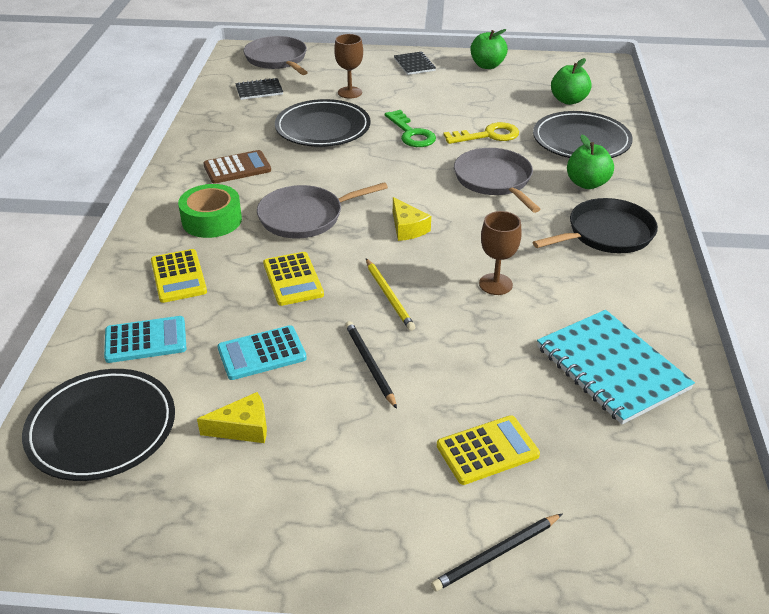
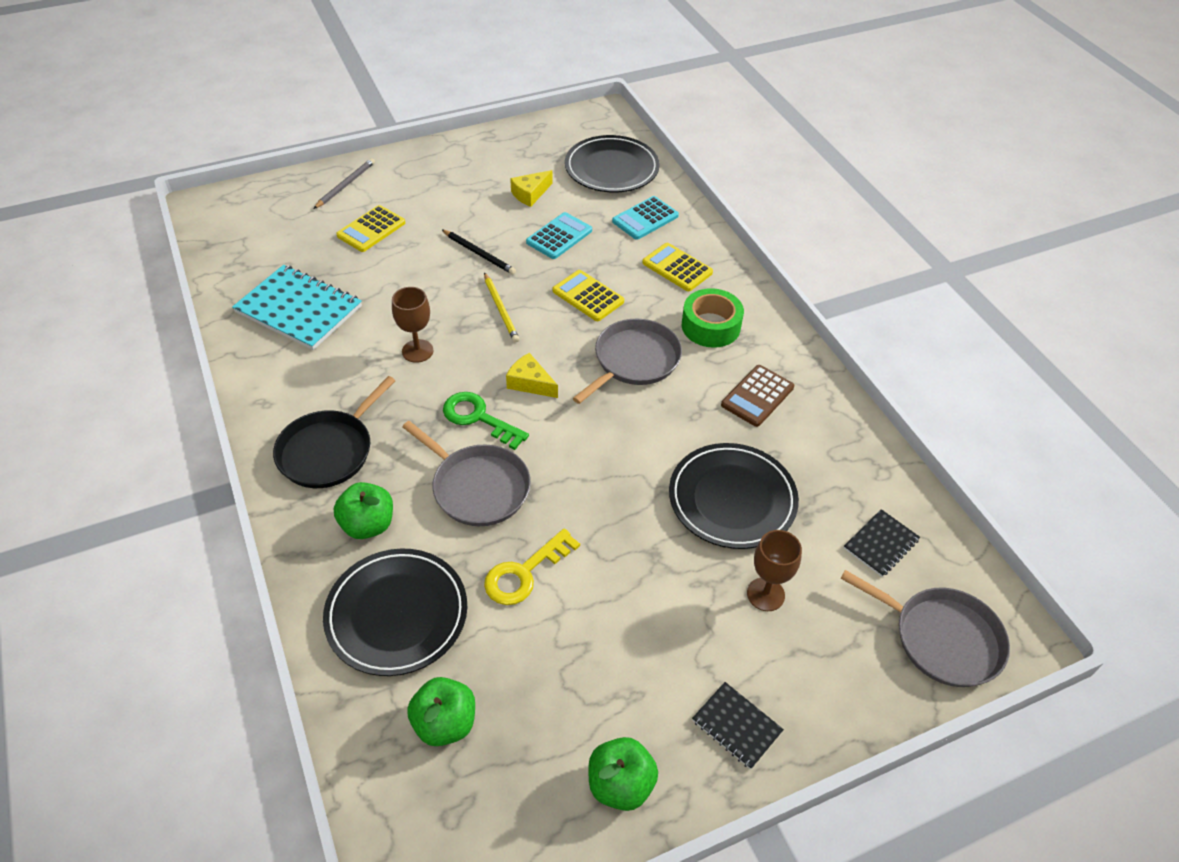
camera: 150 degrees right, 10 degrees up
yellow pencil [366,259,415,331] -> yellow pencil turned 150 degrees counterclockwise [484,272,519,343]
green key [385,110,436,147] -> green key moved to [443,392,529,450]
black pencil [431,514,562,591] -> grey pencil [313,158,375,209]

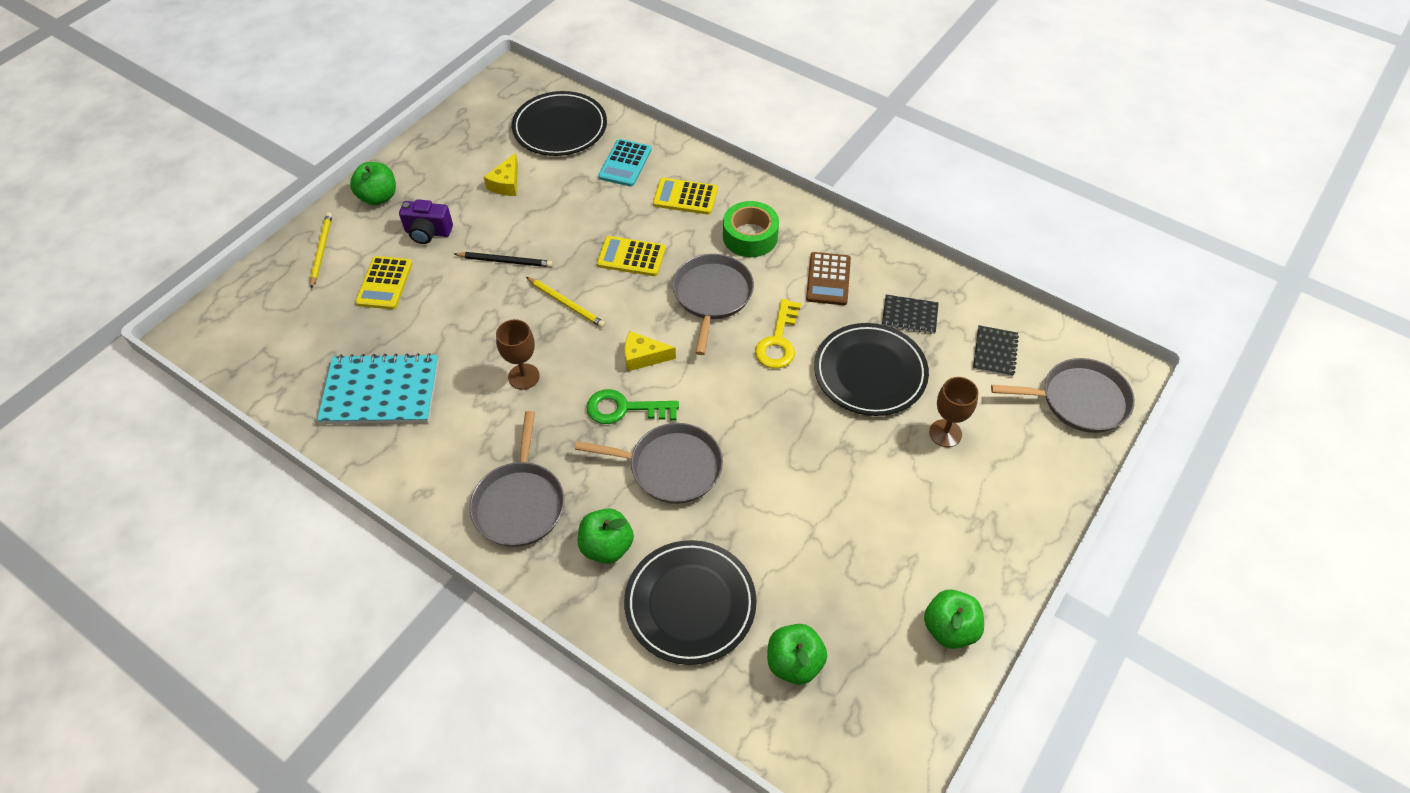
camera: 30 degrees left, 5 degrees up
black pan [273,376,395,488] -> grey pan [469,411,564,547]
grey pencil [313,158,375,209] -> yellow pencil [310,212,332,289]
yellow key [484,528,580,605] -> yellow key moved to [755,299,801,369]
turquoise calculator [526,212,592,259] -> none
black notebook [692,682,784,770] -> black notebook moved to [882,295,939,334]
none -> green apple [350,162,396,205]
none -> purple camera [399,199,453,244]

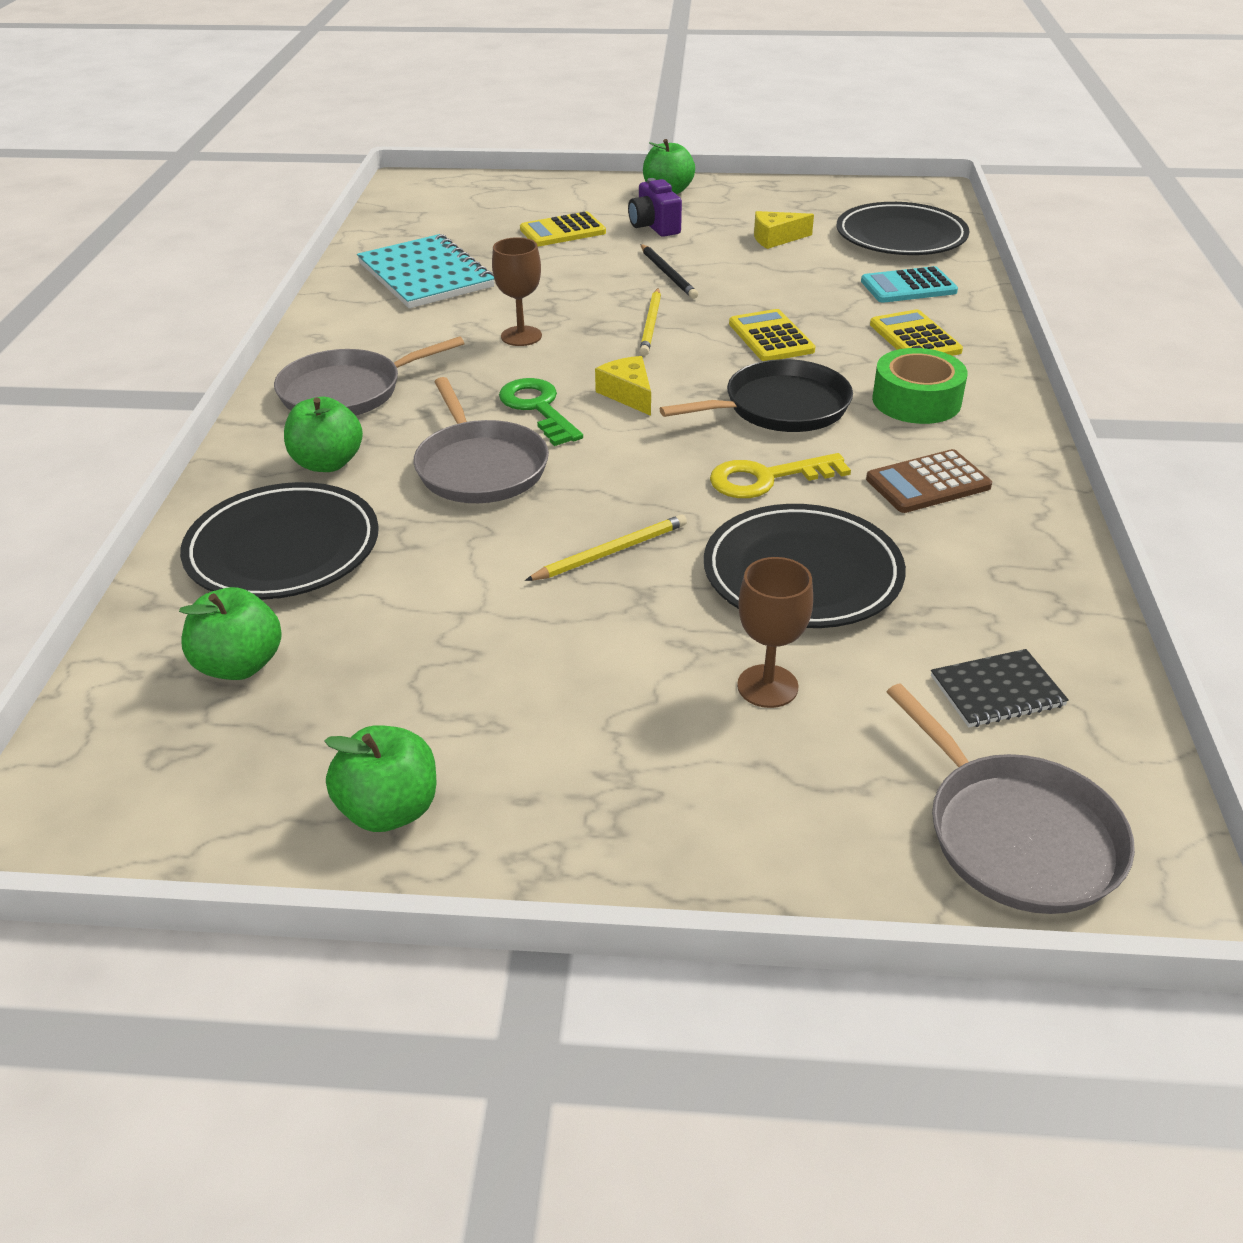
camera: 60 degrees right, 15 degrees down
yellow pencil [310,212,332,289] -> yellow pencil moved to [525,514,687,581]
grey pan [672,254,754,355] -> black pan [660,359,853,432]
black notebook [882,295,939,334] -> none

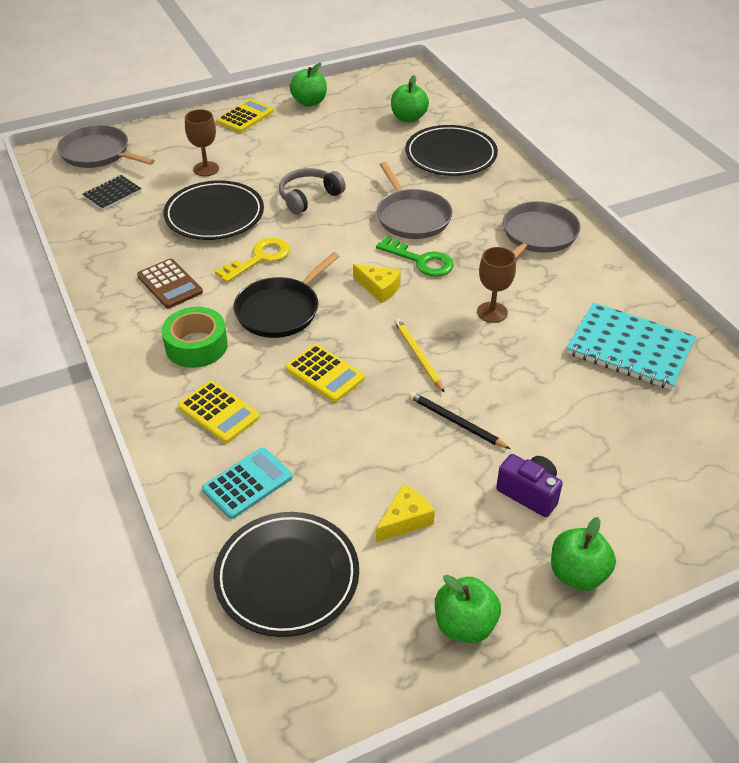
camera: 150 degrees right, 5 degrees up
green apple [284,397,363,472] -> green apple moved to [435,575,501,643]
grey pan [414,377,549,503] -> grey pan turned 150 degrees counterclockwise [377,162,453,239]
yellow calculator [520,212,606,246] -> yellow calculator moved to [216,99,274,133]
yellow pencil [525,514,687,581] -> grey headphones [279,168,346,214]
brown calculator [866,449,992,513] -> brown calculator turned 105 degrees clockwise [137,258,203,308]

